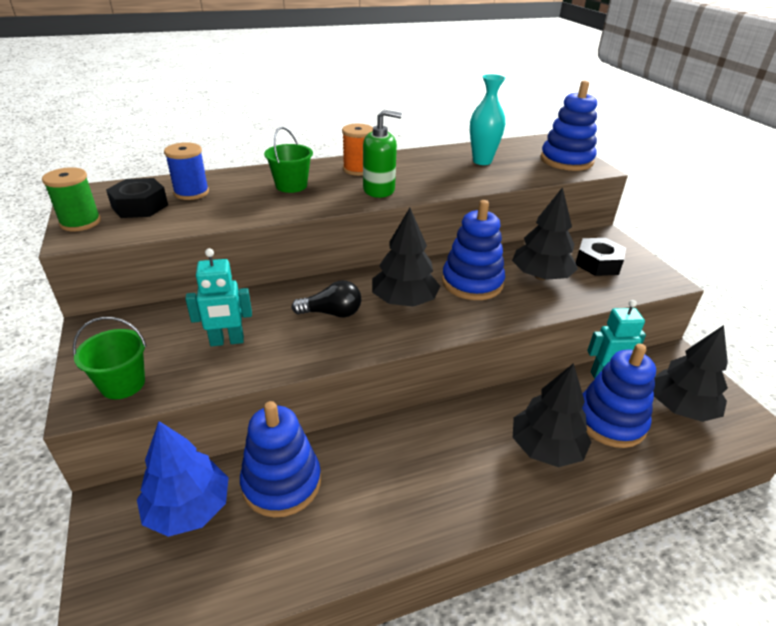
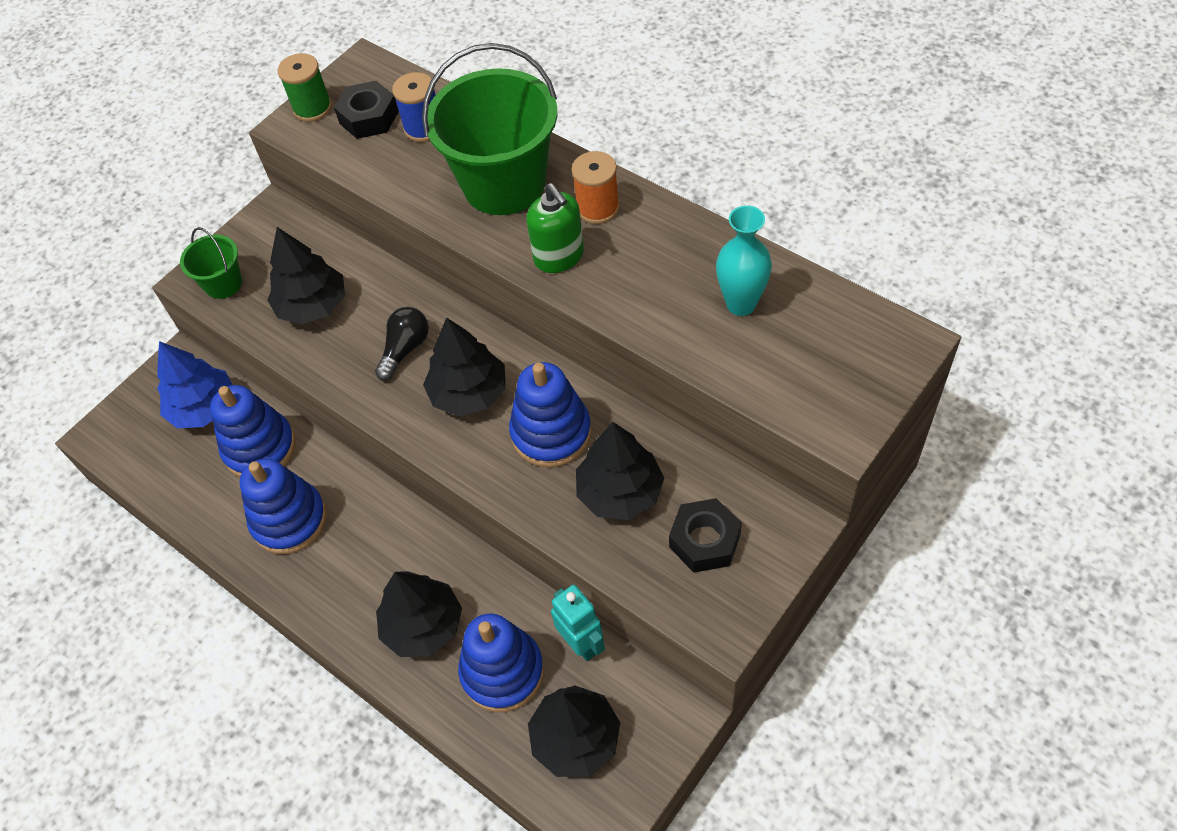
camera: 65 degrees right, 20 degrees up
turquoise robot [185,248,252,346] -> black tree [267,227,345,324]
green bucket [264,127,313,193] -> green bucket [422,43,557,215], size x2.09
black light bulb [291,280,361,318] -> black light bulb turned 120 degrees counterclockwise [375,307,429,381]
blue stacking toy [540,80,597,171] -> blue stacking toy moved to [240,458,327,554]

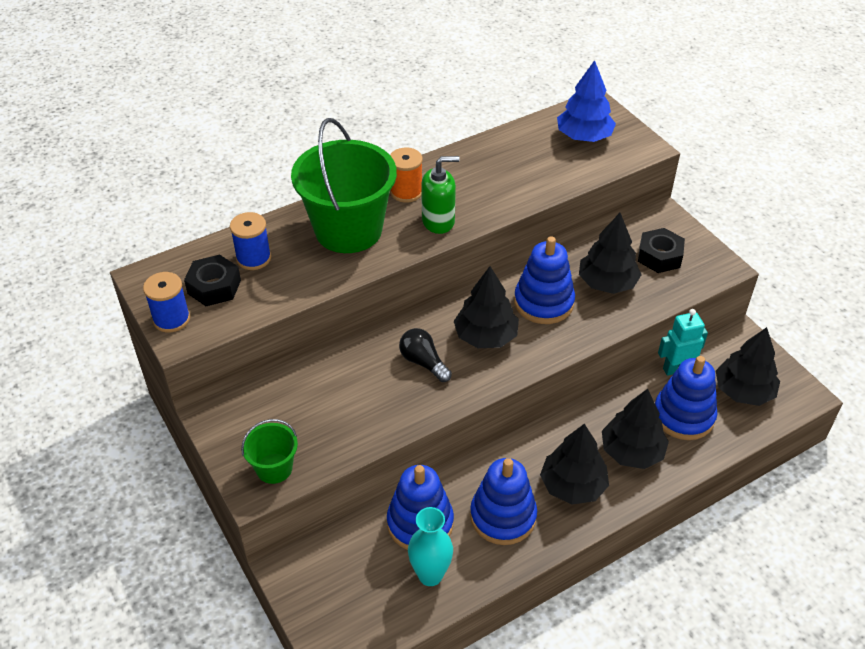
camera: 75 degrees left, 10 degrees down
blue tree [157,341,233,429] -> blue tree moved to [557,60,616,142]
black tree [267,227,345,324] -> black tree moved to [540,424,609,505]
green spool [278,53,332,122] -> blue spool [143,272,190,333]
turquoise vase [716,205,772,316] -> turquoise vase moved to [408,507,453,586]

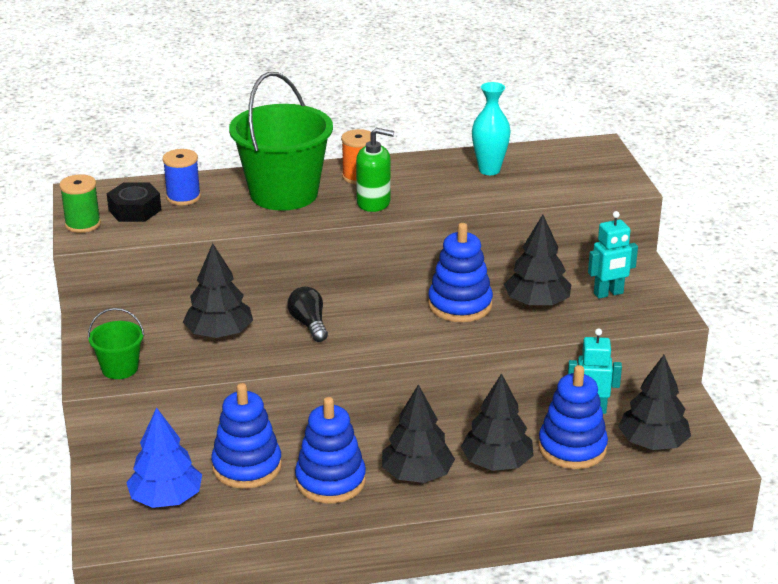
camera: 20 degrees right, 15 degrees down
blue spool [143,272,190,333] -> green spool [59,174,101,233]
turquoise vase [408,507,453,586] -> turquoise vase moved to [472,82,511,175]
black tree [454,266,519,348] -> black tree moved to [183,243,253,338]
blue tree [557,60,616,142] -> blue tree moved to [126,407,202,508]
black nut [638,228,685,273] -> turquoise robot [588,211,638,299]

